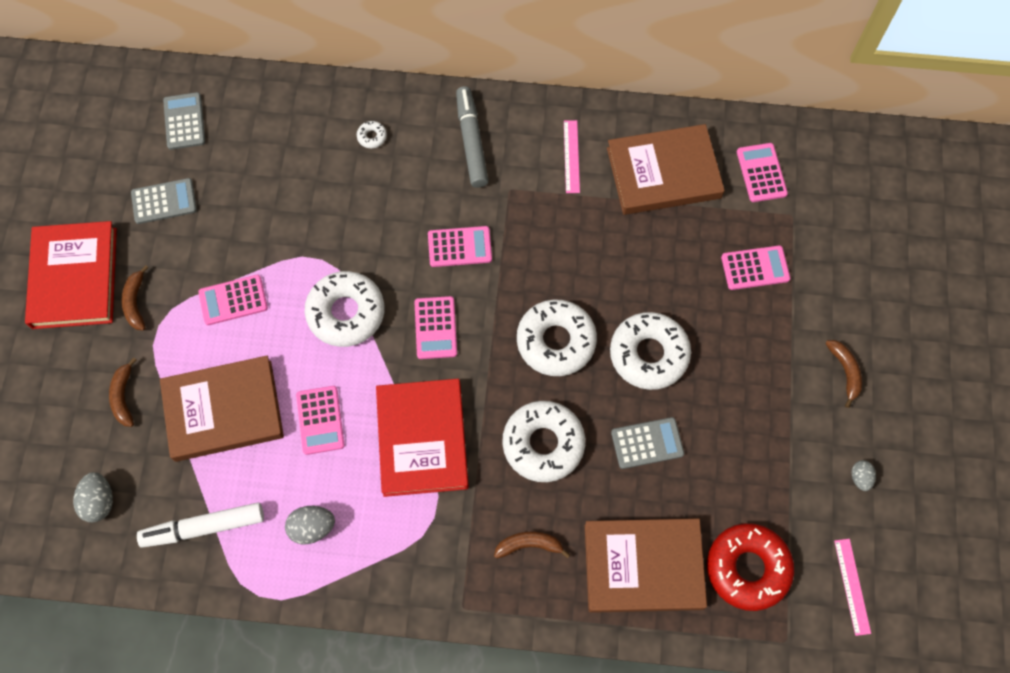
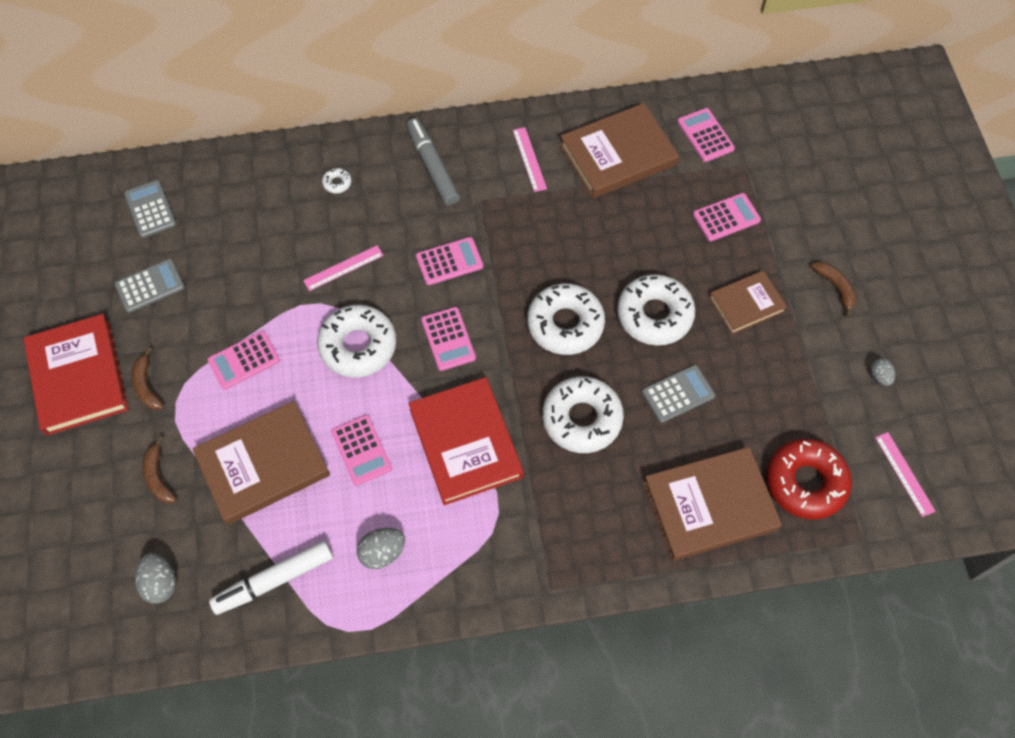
camera: 15 degrees left, 5 degrees down
brown banana [494,532,570,559] -> none
none -> pink ruler [303,245,384,291]
none -> brown book [709,271,787,334]

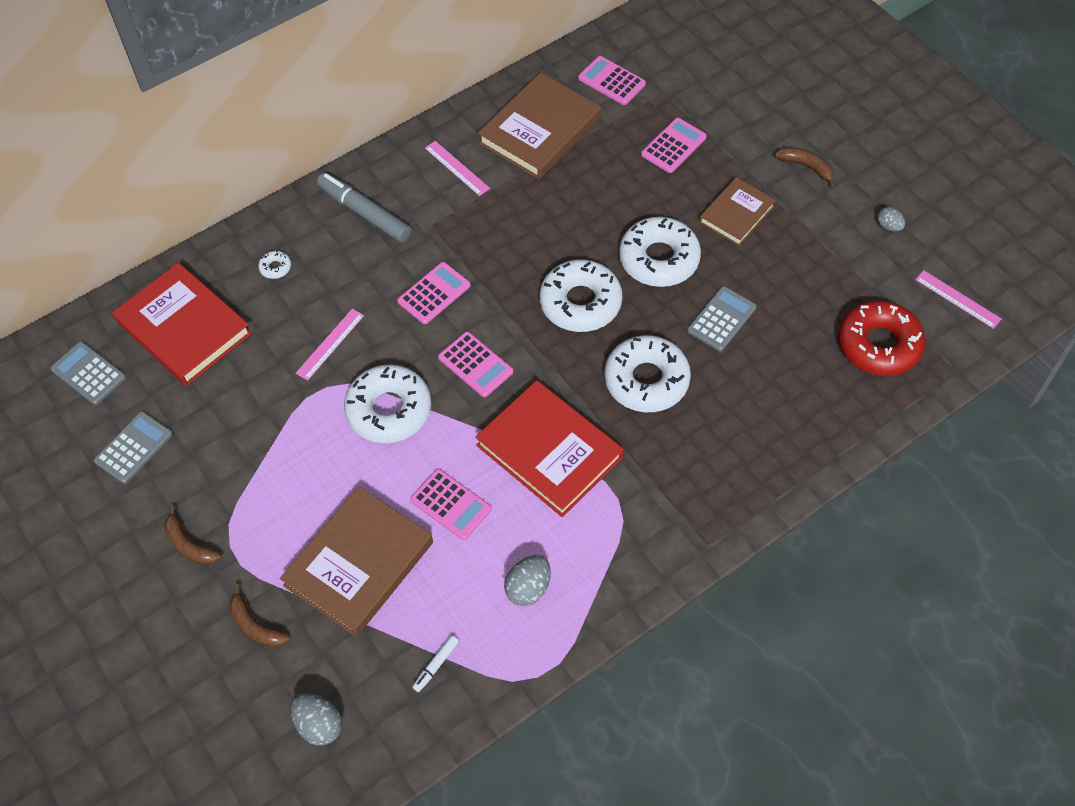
camera: 25 degrees left, 5 degrees down
red book [24,314,128,436] -> red book moved to [112,262,252,386]
pink calculator [207,331,280,390] -> none
white marker [209,541,333,615] -> white marker [412,636,459,692], size x0.46
brown book [643,447,782,561] -> none

